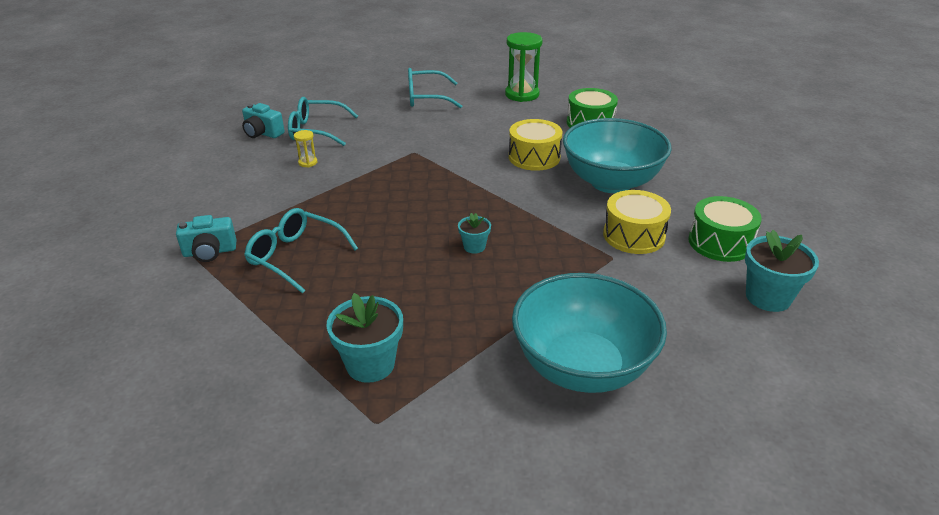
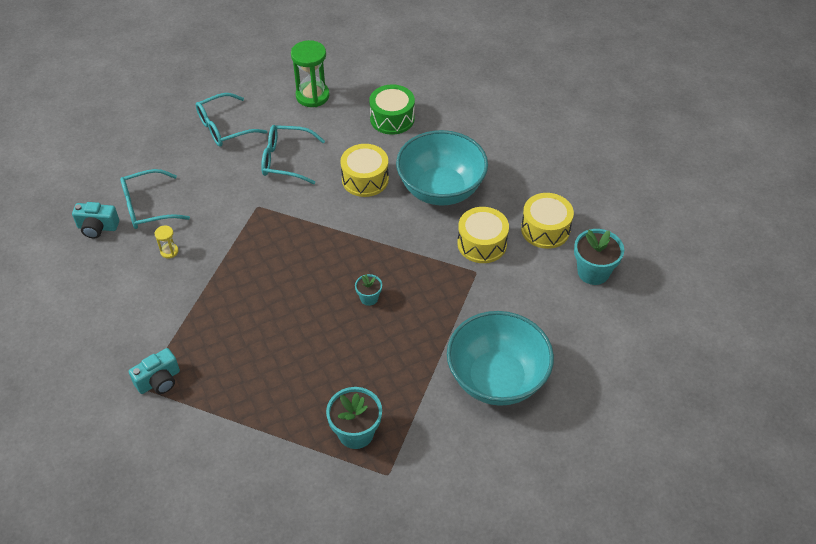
camera: 25 degrees left, 15 degrees up
turquoise glasses [244,208,358,293] -> turquoise glasses moved to [261,125,325,184]
green drum [688,196,762,262] -> yellow drum [521,193,574,249]

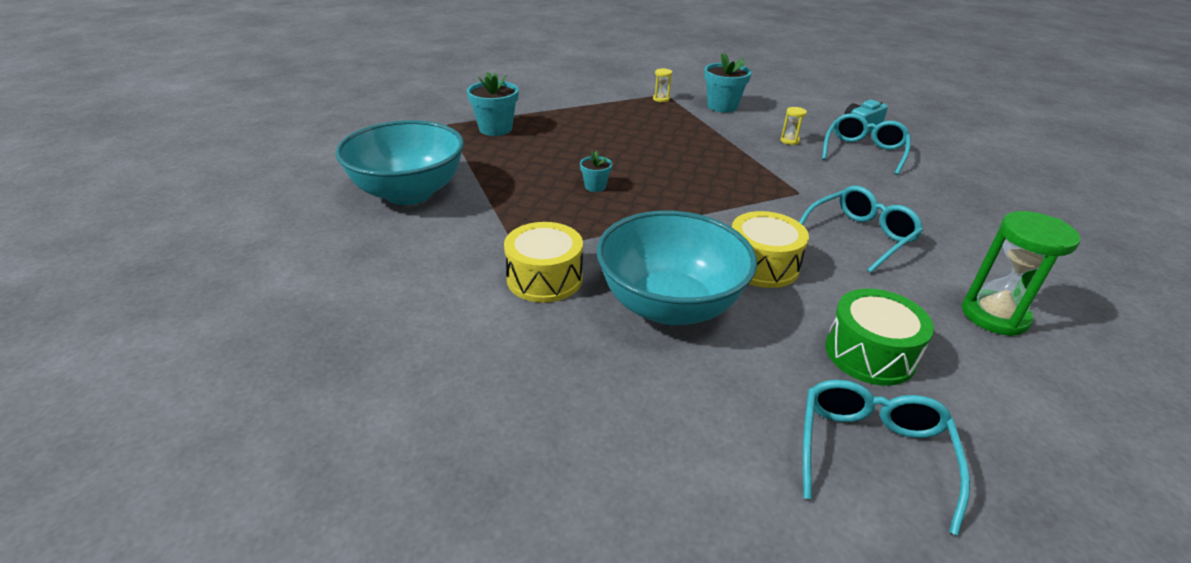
camera: 135 degrees right, 15 degrees down
turquoise camera [129,348,180,394] -> yellow hourglass [653,68,672,102]
turquoise glasses [196,93,267,147] -> turquoise glasses moved to [803,380,970,536]
yellow drum [521,193,574,249] -> none
turquoise flower pot [574,229,624,285] -> turquoise flower pot moved to [704,53,752,112]

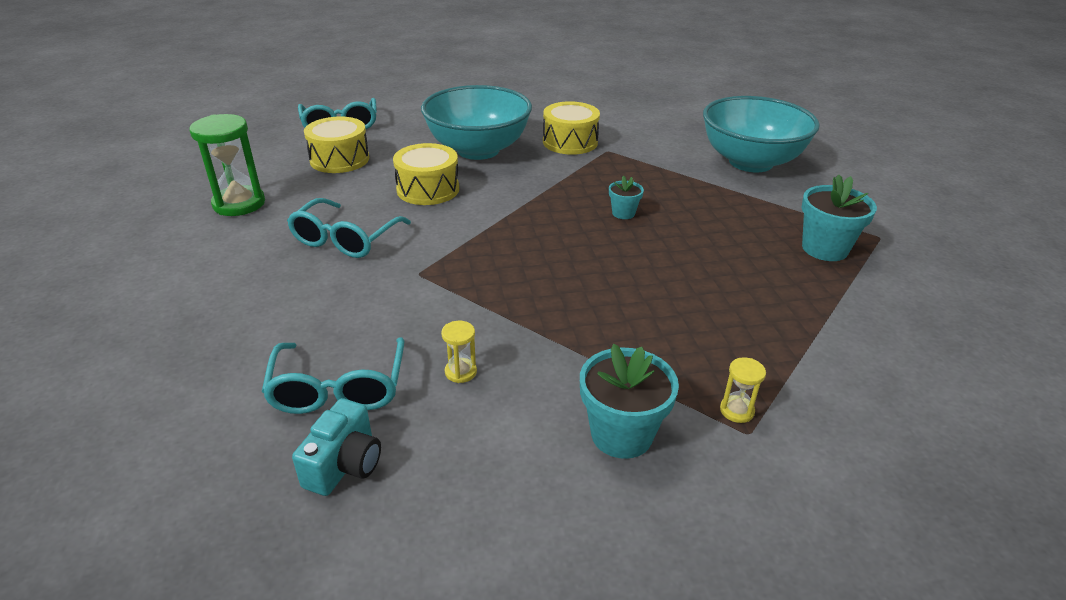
camera: 150 degrees right, 0 degrees up
green drum [825,289,934,386] -> yellow drum [304,116,369,173]

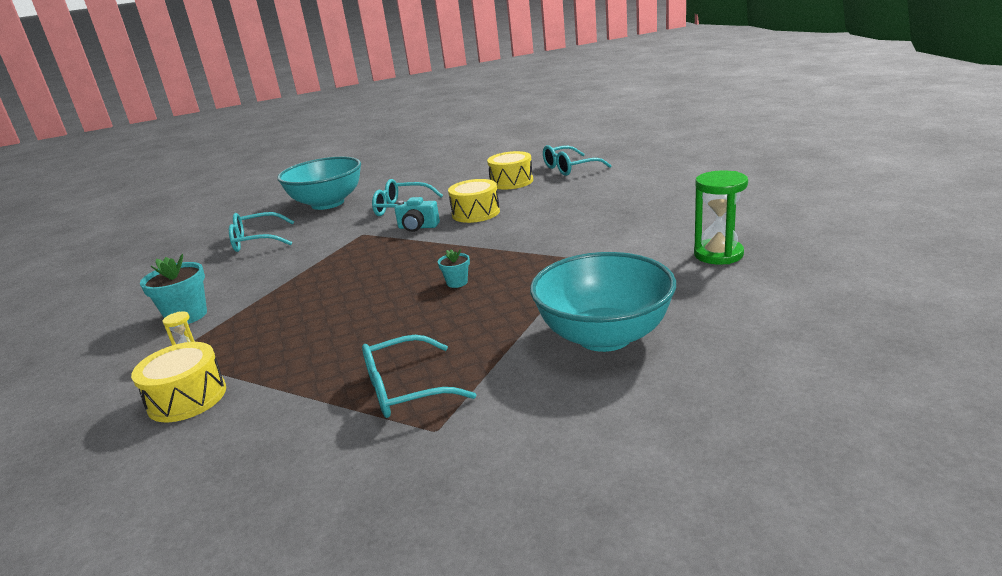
camera: 85 degrees right, 10 degrees down
green hourglass [189,114,265,216] -> green hourglass moved to [694,170,748,264]
turquoise camera [292,398,381,496] -> turquoise camera moved to [395,197,440,232]
turquoise bowl [421,85,532,160] -> turquoise bowl moved to [277,157,361,210]
yellow hourglass [441,321,477,383] -> none
yellow drum [543,101,600,155] -> yellow drum moved to [131,342,226,422]
turquoise flower pot [802,175,877,261] -> turquoise glasses [362,335,477,418]

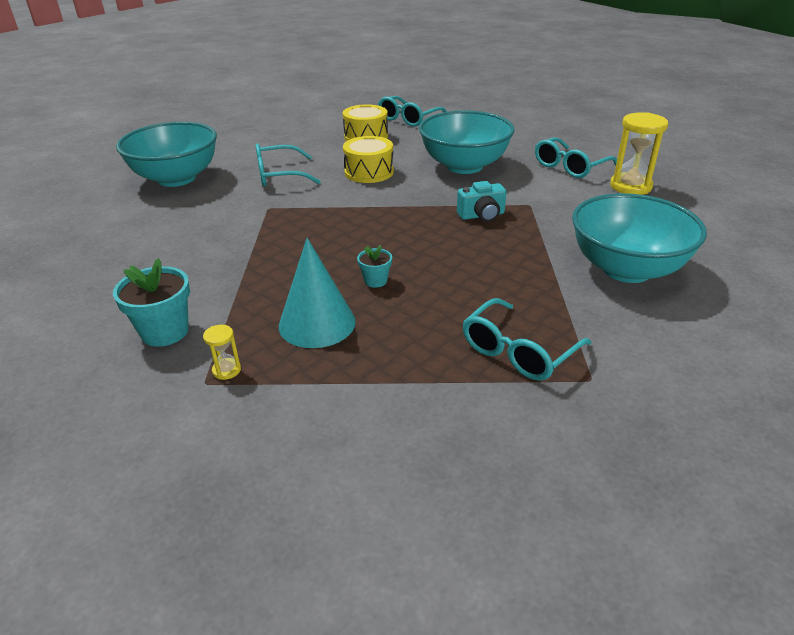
camera: 30 degrees left, 10 degrees up
yellow drum [131,342,226,422] -> none
turquoise glasses [229,212,294,252] -> turquoise glasses moved to [535,137,617,178]
turquoise camera [395,197,440,232] -> turquoise camera moved to [457,181,506,222]
turquoise flower pot [438,249,470,288] -> turquoise flower pot moved to [357,245,392,288]
green hourglass [694,170,748,264] -> yellow hourglass [610,112,668,195]
none -> turquoise cone [279,238,356,348]
none -> turquoise bowl [419,111,514,174]

